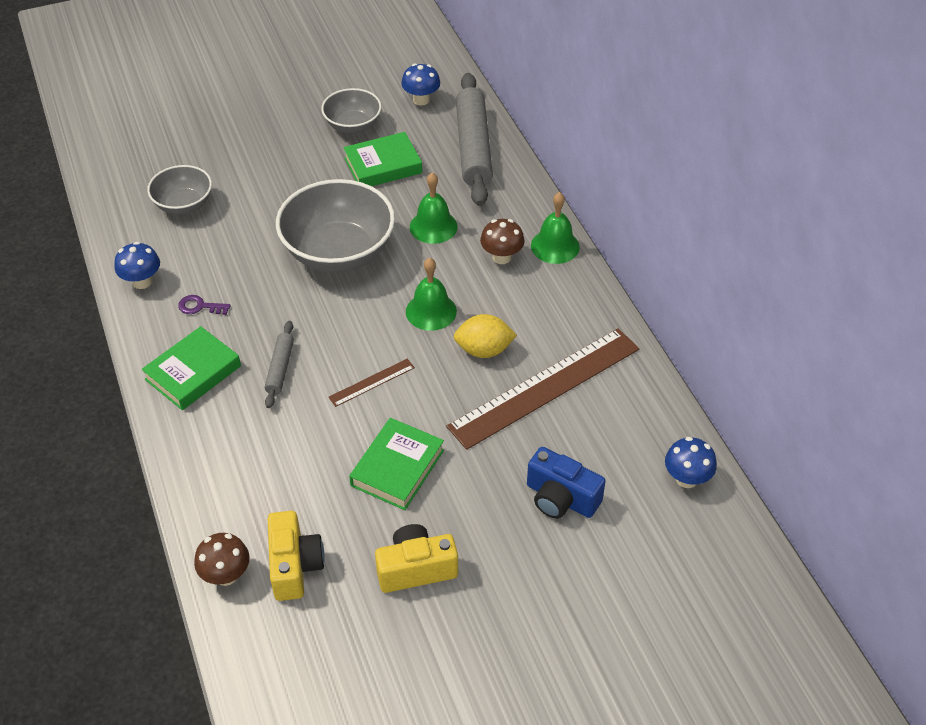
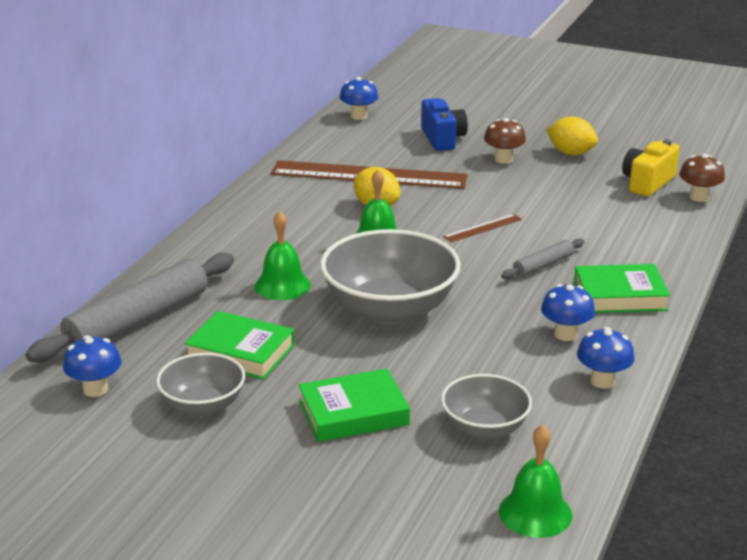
camera: 135 degrees left, 20 degrees down
purple key [178,295,231,315] -> blue mushroom [541,284,595,341]
brown ruler [328,359,415,407] -> brown ruler turned 45 degrees counterclockwise [443,214,522,242]
green book [349,418,444,510] -> green book moved to [299,368,410,442]
yellow camera [375,524,458,593] -> yellow lemon [546,116,598,155]
brown mushroom [480,219,525,264] -> brown mushroom moved to [484,118,526,164]
green bell [531,192,580,264] -> green bell moved to [499,425,573,538]

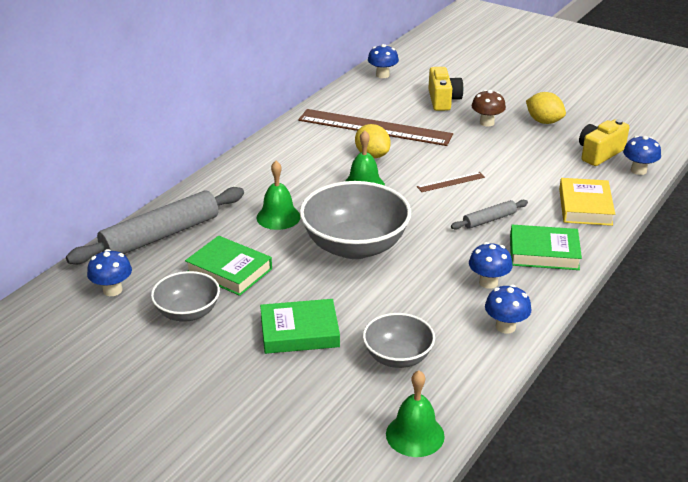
camera: 10 degrees right, 5 degrees up
blue camera [421,98,468,151] -> yellow camera [428,67,463,111]
brown mushroom [679,154,725,202] -> blue mushroom [623,136,661,175]
none -> yellow book [559,178,615,226]

